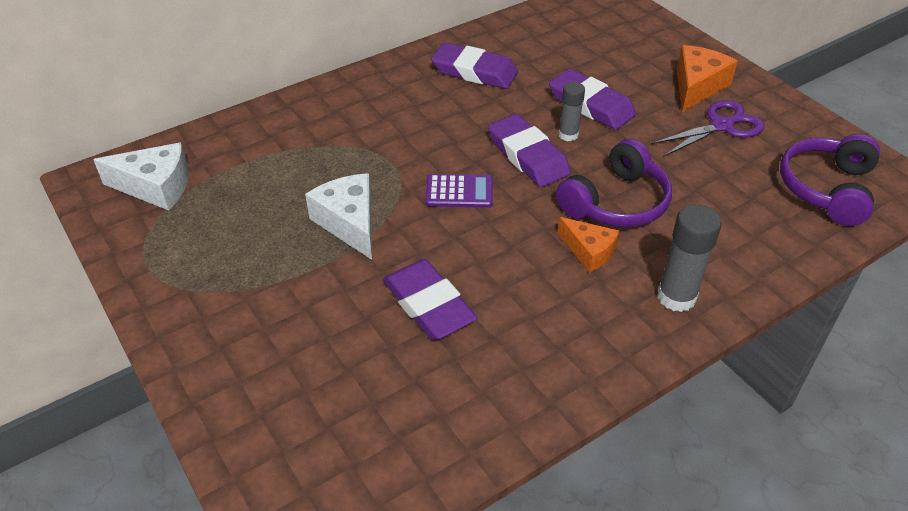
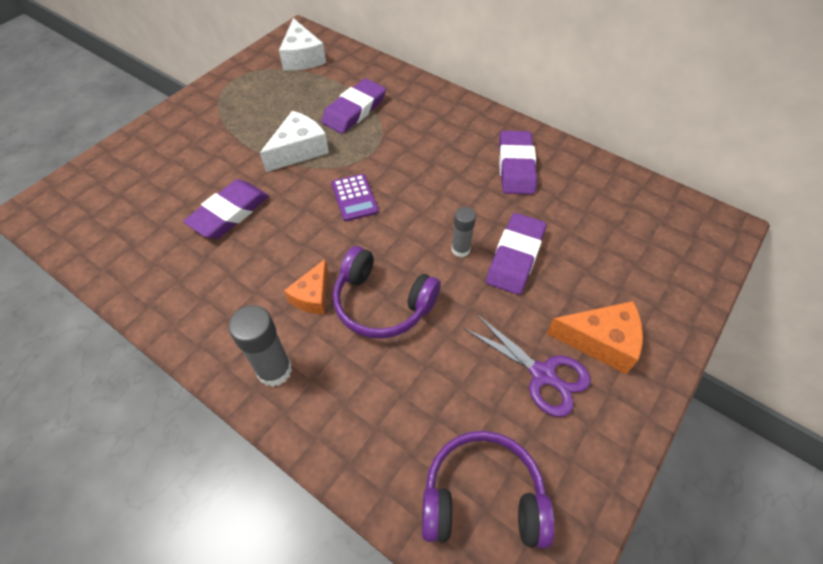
camera: 70 degrees right, 10 degrees up
purple eraser [488,114,571,187] -> purple eraser moved to [321,78,386,134]

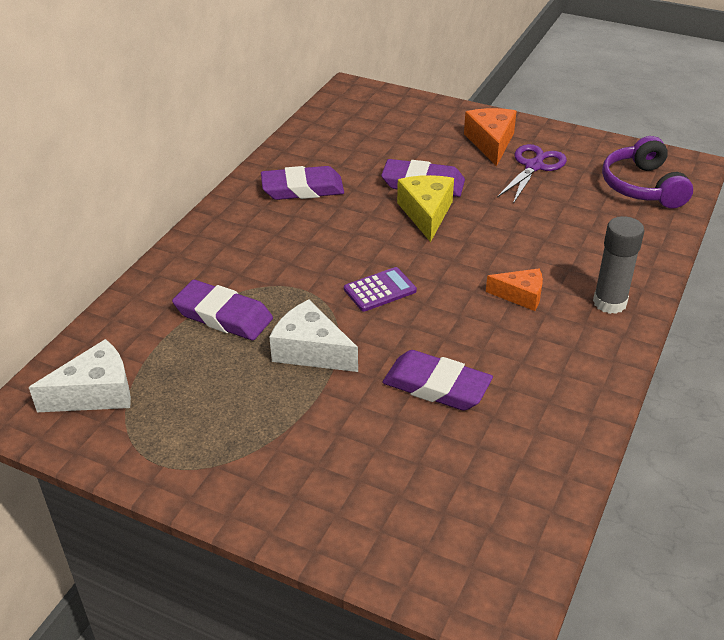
camera: 100 degrees left, 15 degrees down
purple headphones [333,246,441,339] -> none
grey glue stick [452,207,476,257] -> yellow cheese [397,175,454,242]

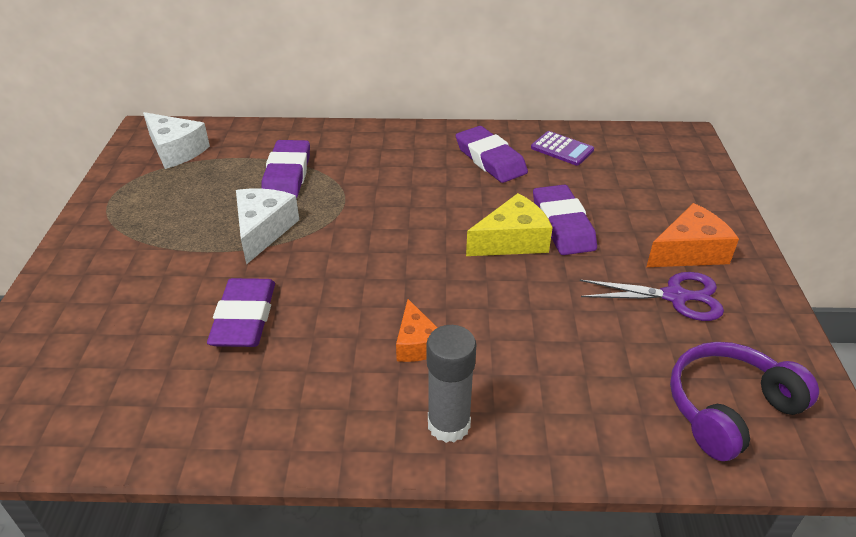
camera: 65 degrees right, 0 degrees up
purple calculator [344,267,417,312] -> purple calculator moved to [531,131,594,166]

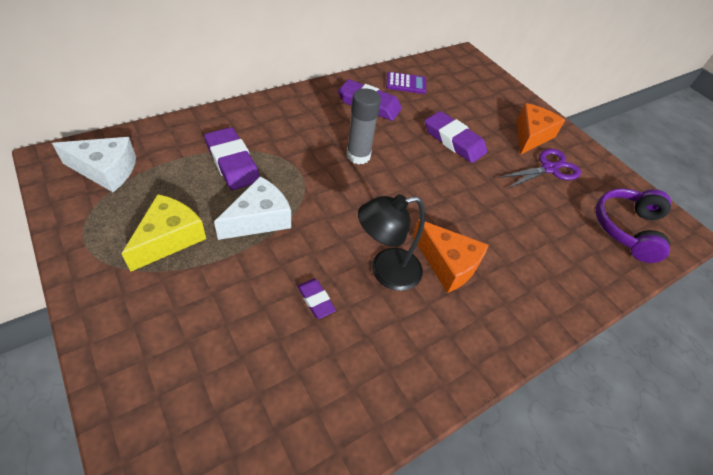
camera: 40 degrees left, 10 degrees up
purple eraser [207,278,275,347] -> purple eraser [297,279,336,319], size x0.52
white cheese [236,188,299,265] -> white cheese turned 75 degrees clockwise [214,176,291,240]
orange cheese [396,299,438,362] -> orange cheese [412,219,489,293], size x1.50
grey glue stick [427,325,476,443] -> grey glue stick moved to [346,88,381,164]
yellow cheese [466,193,553,256] -> yellow cheese moved to [122,194,206,271]
none -> black lamp [358,194,425,291]

